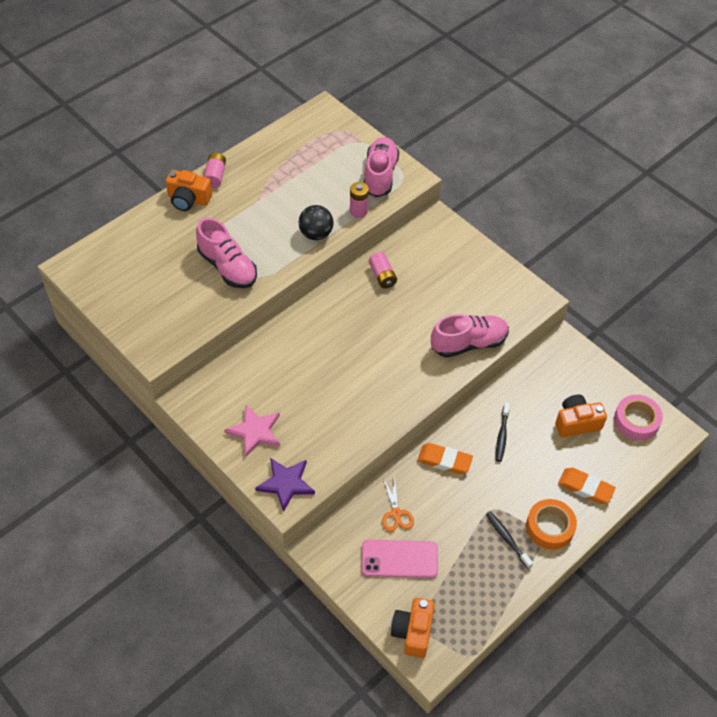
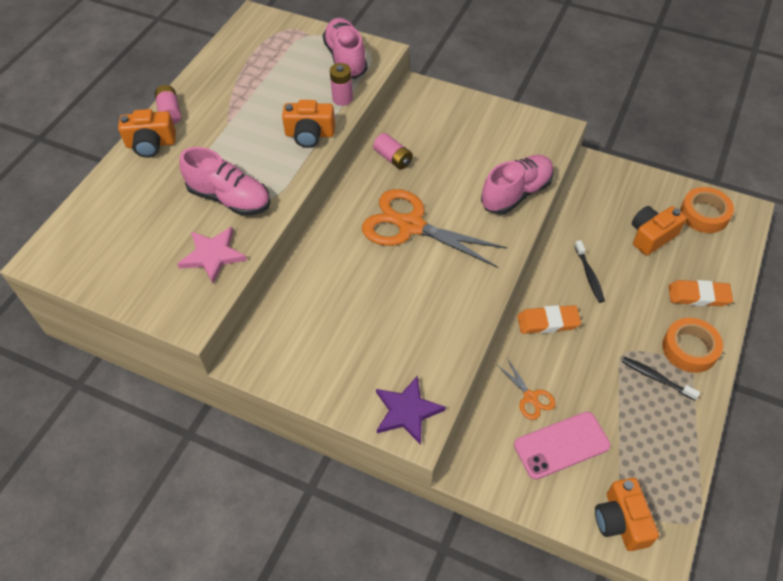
camera: 20 degrees left, 0 degrees up
pink star [224,405,280,457] -> pink star moved to [177,227,247,284]
black ball [298,205,334,240] -> orange camera [282,100,335,148]
pink tape [614,395,663,441] -> orange tape [680,187,734,233]
none -> orange scissors [362,189,507,267]

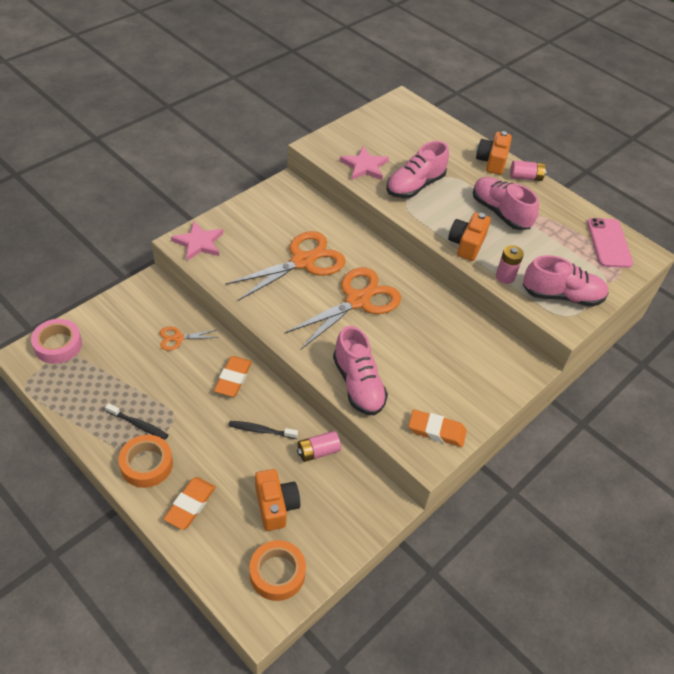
camera: 105 degrees right, 5 degrees down
pink battery [373,133,413,170] -> pink battery moved to [297,431,341,462]
purple star [376,375,446,445] -> pink star [171,221,223,261]
pink phone [514,412,610,479] -> pink phone moved to [587,218,633,268]
orange camera [595,478,659,551] -> pink tape [31,319,82,364]
black toothbrush [622,357,700,401] -> black toothbrush turned 60 degrees clockwise [105,403,168,440]
none -> orange scissors [225,231,346,301]
none -> orange eraser [408,409,467,447]
none -> pink shoe [473,177,539,230]

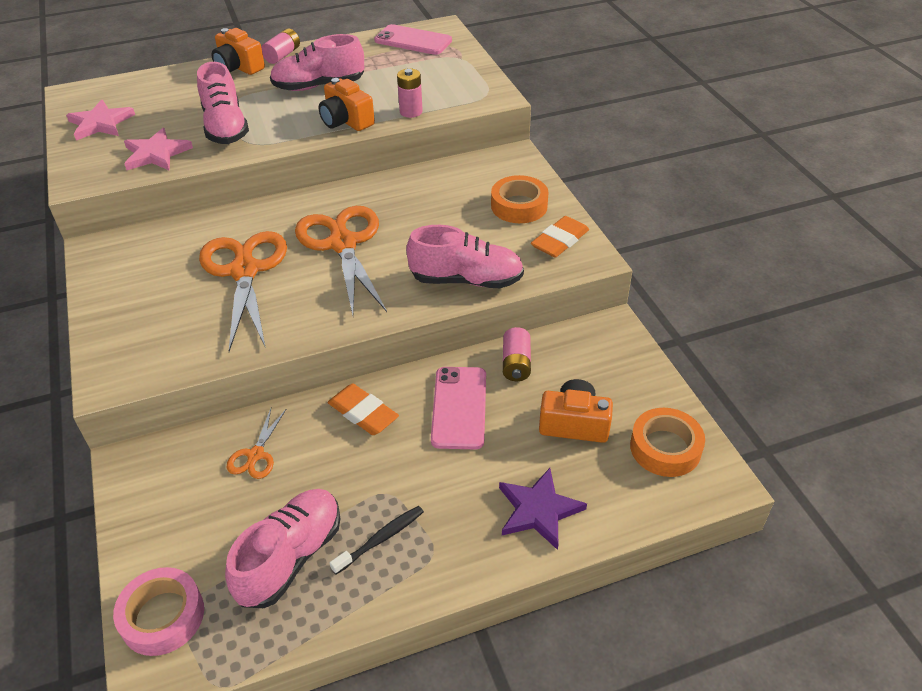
camera: 60 degrees left, 5 degrees down
orange tape [118,435,173,488] -> orange tape moved to [491,175,549,223]
orange eraser [163,477,216,530] -> purple star [499,468,587,550]
pink star [171,221,223,261] -> pink star moved to [66,100,135,141]
black toothbrush [228,421,298,439] -> pink phone [431,367,486,449]
pink shoe [523,255,609,307] -> pink shoe moved to [225,489,341,608]

